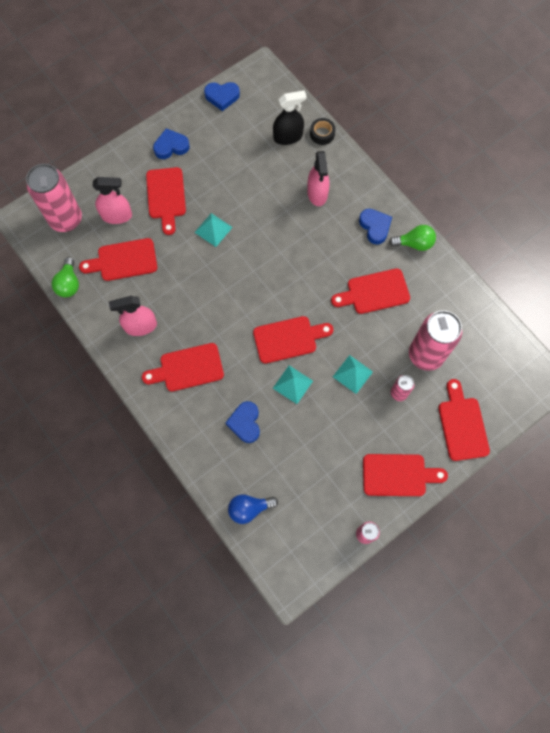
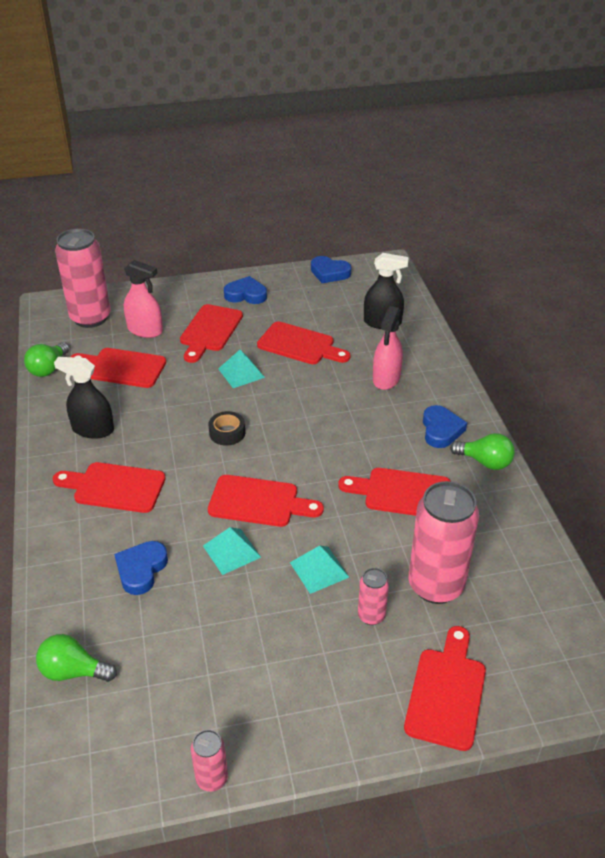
camera: 25 degrees right, 30 degrees down
pink spray bottle [109,296,157,336] -> black spray bottle [54,357,114,439]
blue light bulb [228,494,278,524] -> green light bulb [36,634,117,682]
black tape [310,118,335,145] -> black tape moved to [208,411,245,446]
red cutting board [363,454,448,496] -> red cutting board moved to [257,321,350,364]

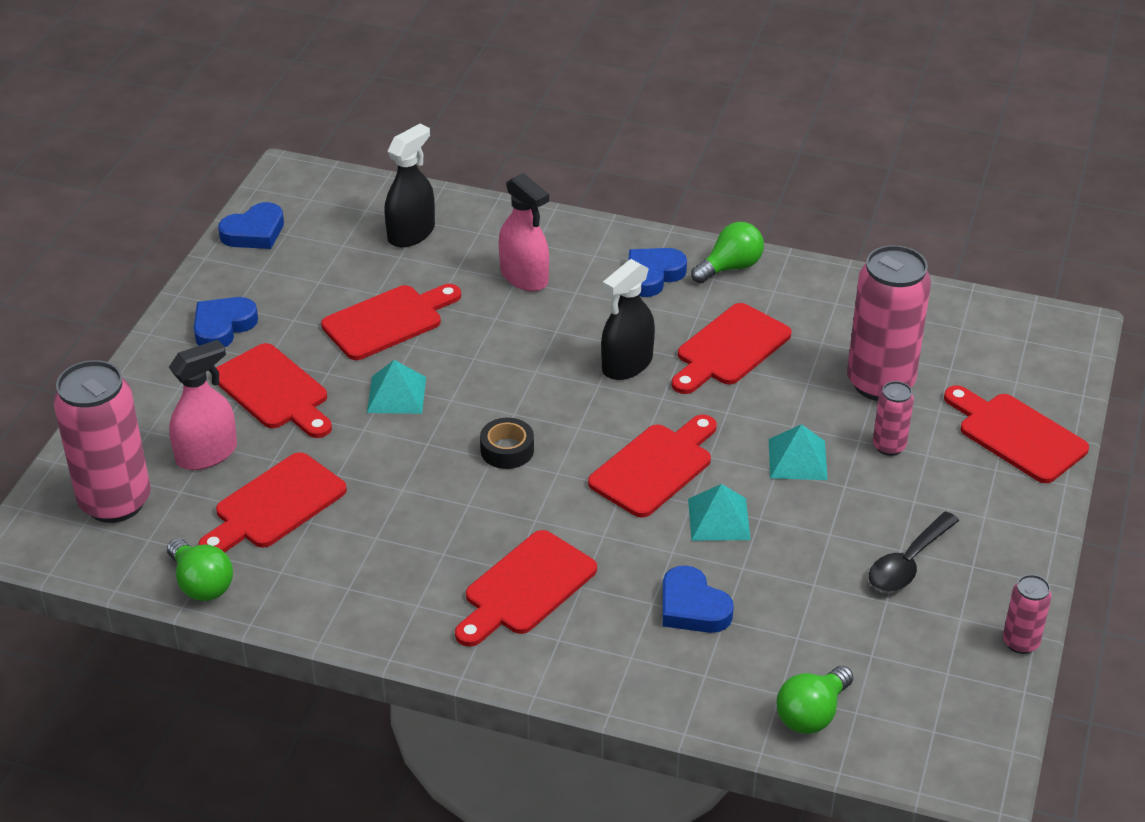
camera: 60 degrees left, 0 degrees up
black spray bottle [54,357,114,439] -> black spray bottle moved to [601,259,655,380]
blue heart [423,405,467,448] -> blue heart turned 75 degrees counterclockwise [628,248,687,297]
none -> black spoon [869,511,959,592]

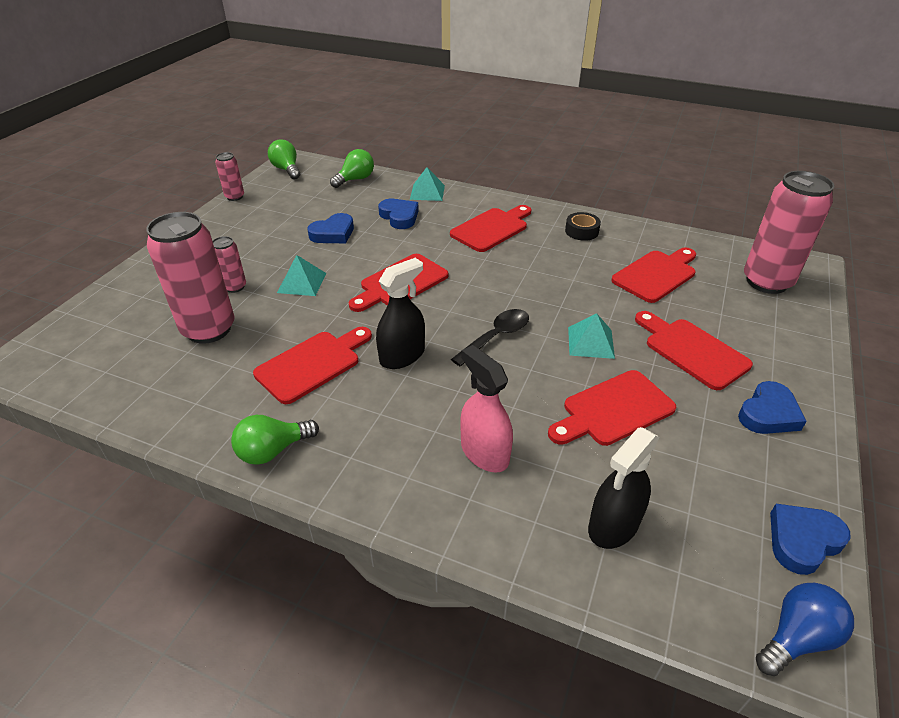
camera: 175 degrees left, 0 degrees up
green light bulb [167,538,233,601] -> green light bulb moved to [268,139,300,179]
pink spray bottle [169,340,237,470] -> none
black tape [480,418,534,469] -> black tape moved to [565,212,601,241]
blue heart [628,248,687,297] -> blue heart moved to [307,213,354,243]
turquoise pyramid [688,484,751,541] -> turquoise pyramid moved to [410,167,445,201]
black spoon [869,511,959,592] -> black spoon moved to [451,309,529,366]
red cutting board [944,385,1089,483] -> none
none -> blue light bulb [756,583,854,676]

